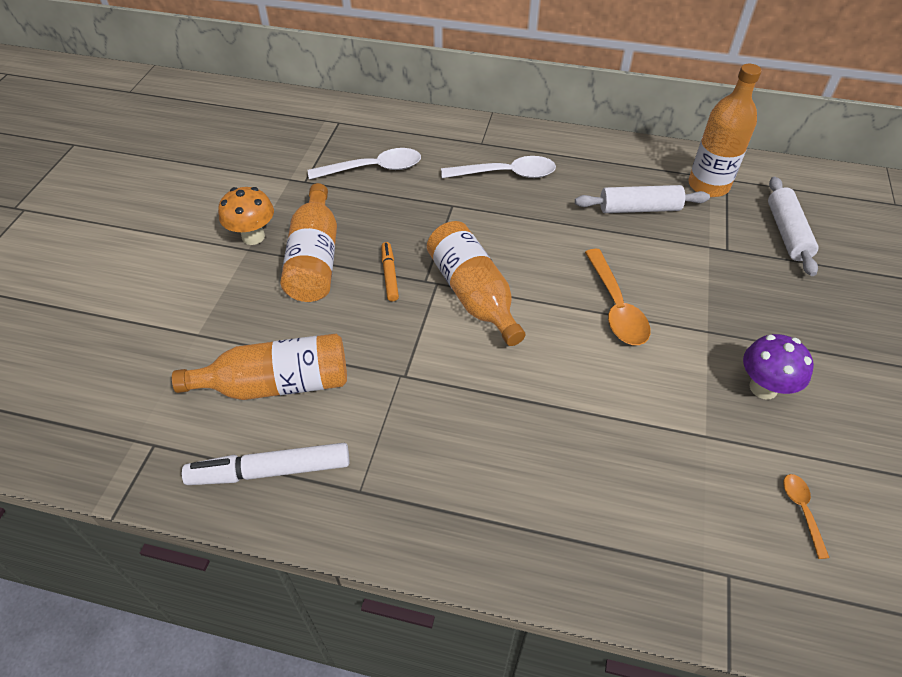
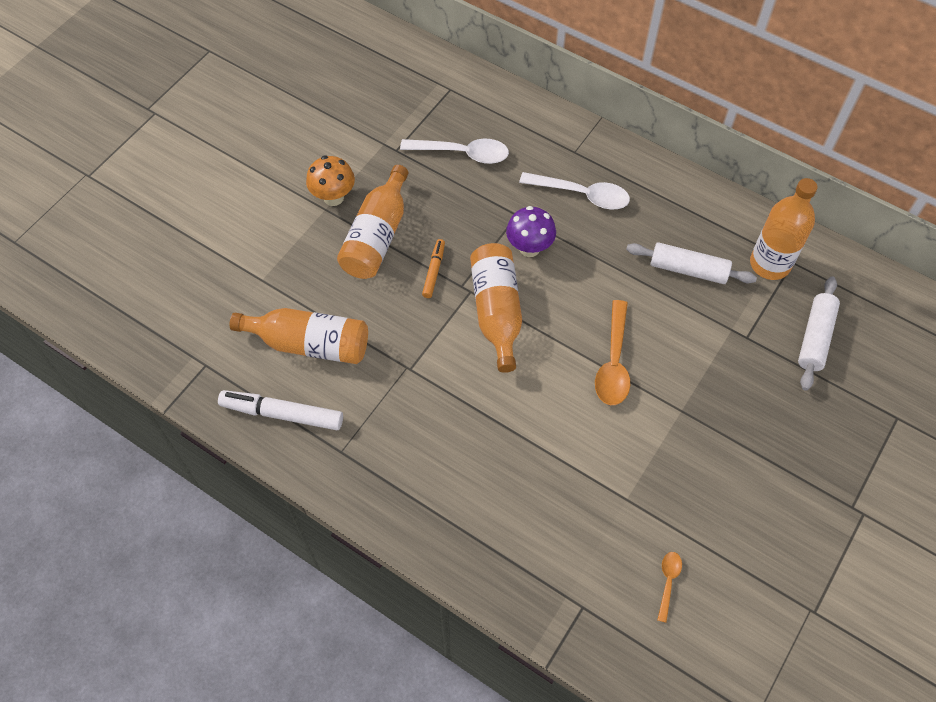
camera: 20 degrees right, 10 degrees up
purple mushroom [743,334,814,399] -> purple mushroom moved to [506,206,556,257]

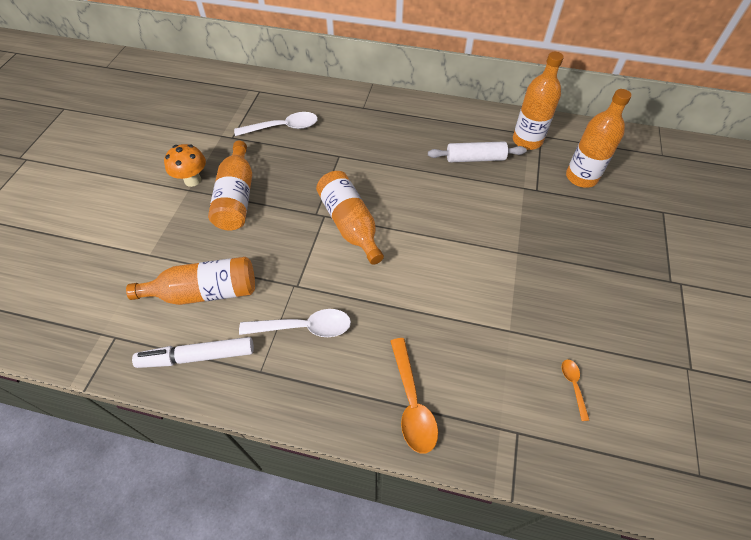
camera: 20 degrees left, 5 degrees down
orange marker [422,239,445,298] -> none
purple mushroom [506,206,556,257] -> none
white spoon [519,172,630,209] -> white spoon moved to [239,309,351,337]
orange spoon [595,300,630,405] -> orange spoon moved to [390,338,438,454]
white rolling pin [798,276,840,391] -> orange bottle [566,89,632,188]

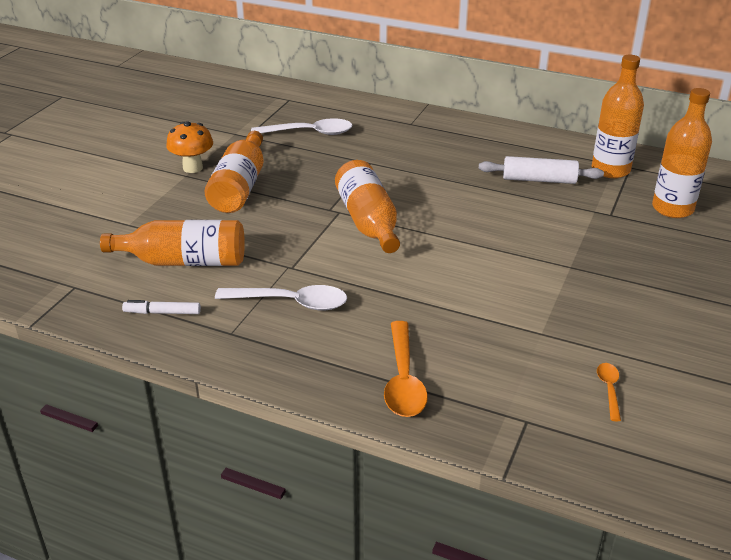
camera: 10 degrees right, 20 degrees down
white marker [132,337,254,368] -> white marker [122,300,201,314], size x0.57

